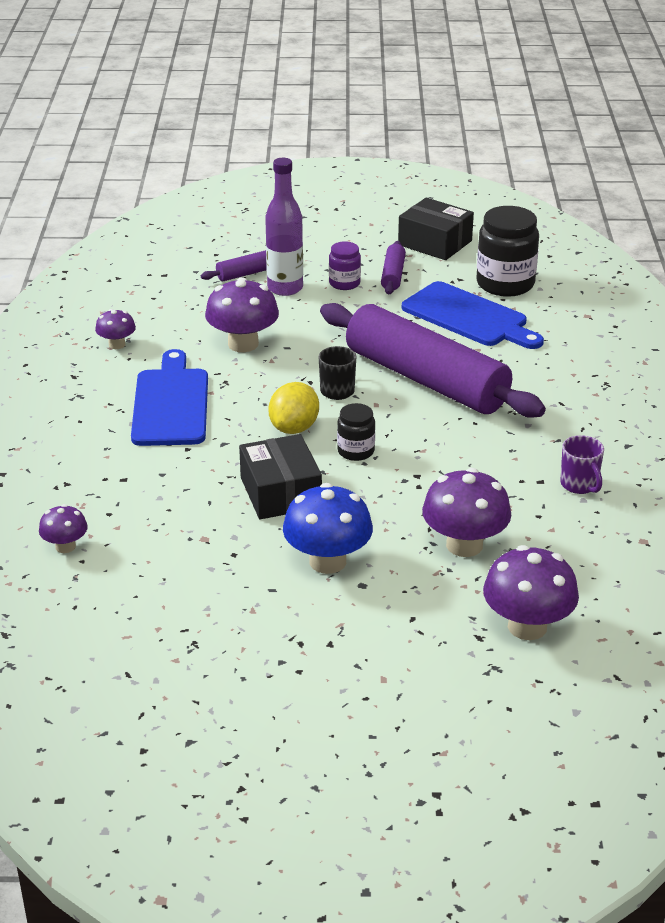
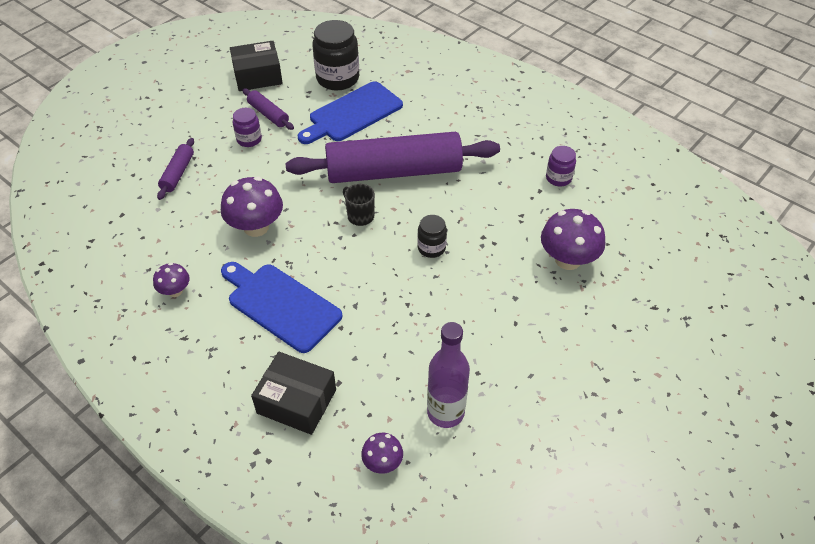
camera: 50 degrees left, 15 degrees up
black box [239,434,322,519] -> black box moved to [251,352,336,435]
purple bottle [265,158,303,296] -> purple bottle moved to [427,322,470,428]
yellow lemon [268,382,319,434] -> none
blue mushroom [283,483,373,574] -> none
blue cutting board [402,281,544,349] -> blue cutting board turned 150 degrees clockwise [298,81,403,144]
purple mushroom [483,545,579,640] -> none
purple mug [560,435,604,494] -> purple jar [546,146,576,186]

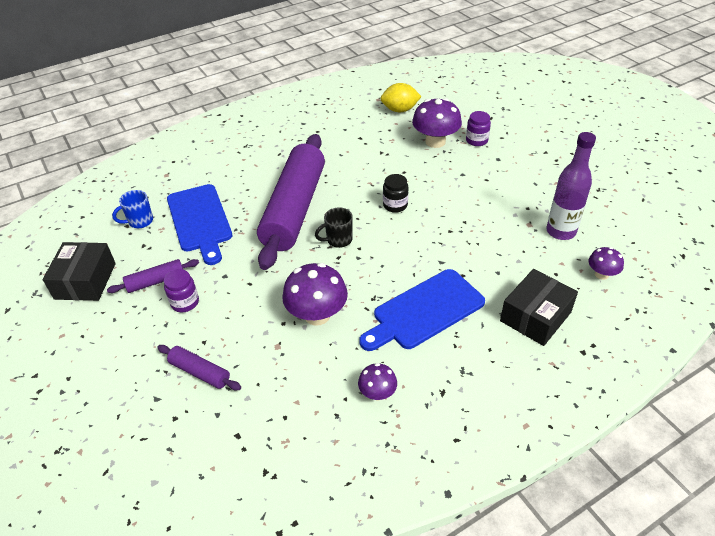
camera: 70 degrees left, 5 degrees down
black jar [312,20,359,91] -> blue mug [112,190,153,228]
purple jar [546,146,576,186] -> purple jar moved to [466,111,491,146]
none -> yellow lemon [380,83,422,112]

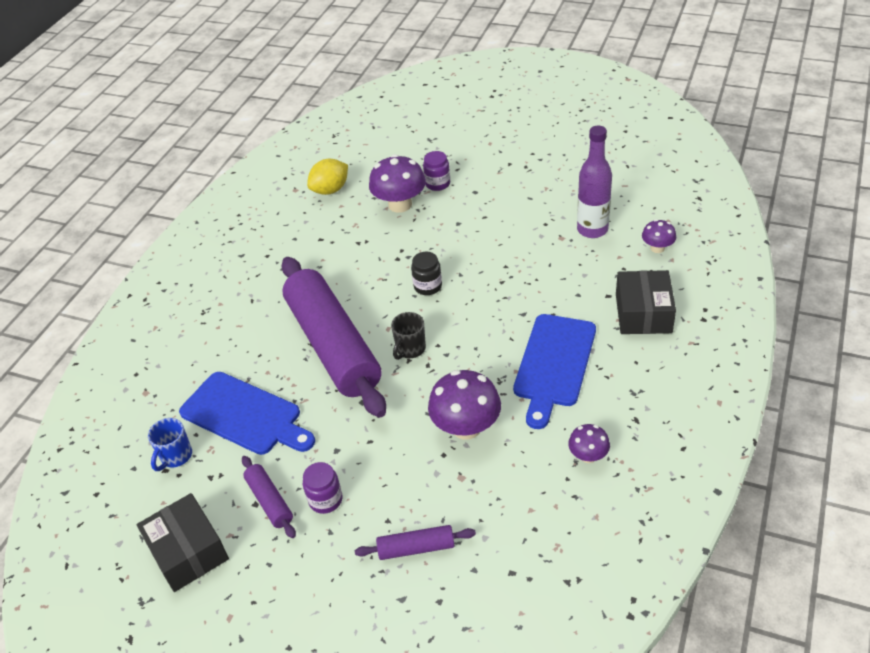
camera: 35 degrees left, 0 degrees up
purple rolling pin [107,259,199,293] -> purple rolling pin turned 60 degrees counterclockwise [242,456,296,538]

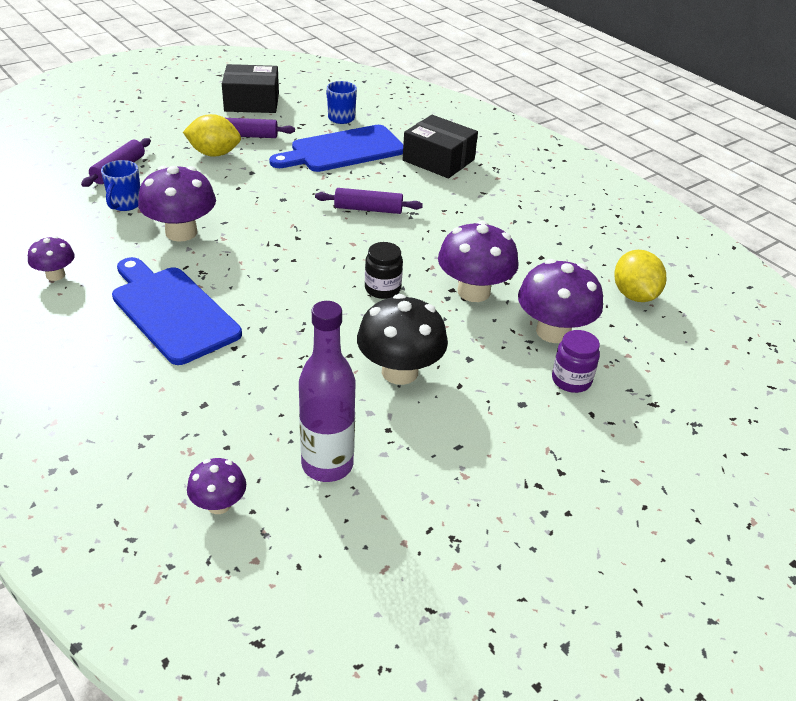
camera: 115 degrees right, 5 degrees down
purple rolling pin [282,257,386,418] -> purple rolling pin [315,188,423,214], size x0.41
purple jar [303,462,343,514] -> yellow lemon [183,114,241,157]
black mug [391,312,426,360] -> none
black box [616,270,676,334] -> black box moved to [402,115,478,178]
none -> blue mug [101,160,140,211]
none -> black mushroom [357,294,448,385]
none -> purple mushroom [438,221,519,302]

